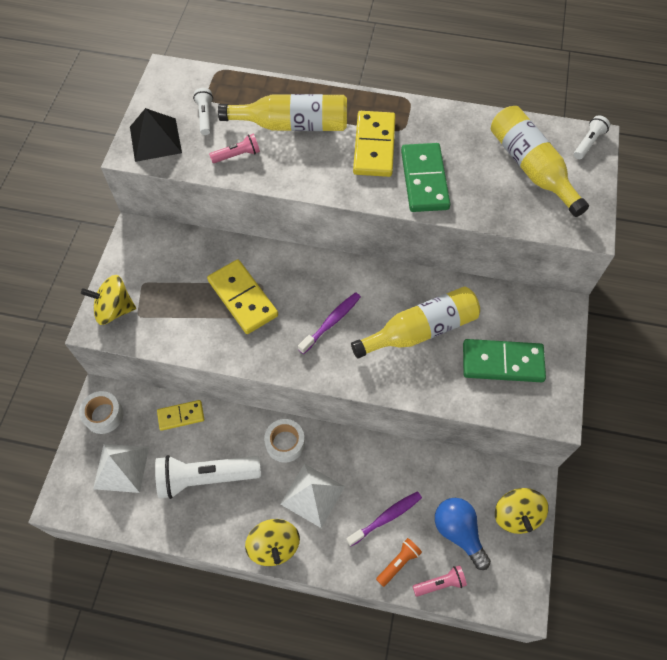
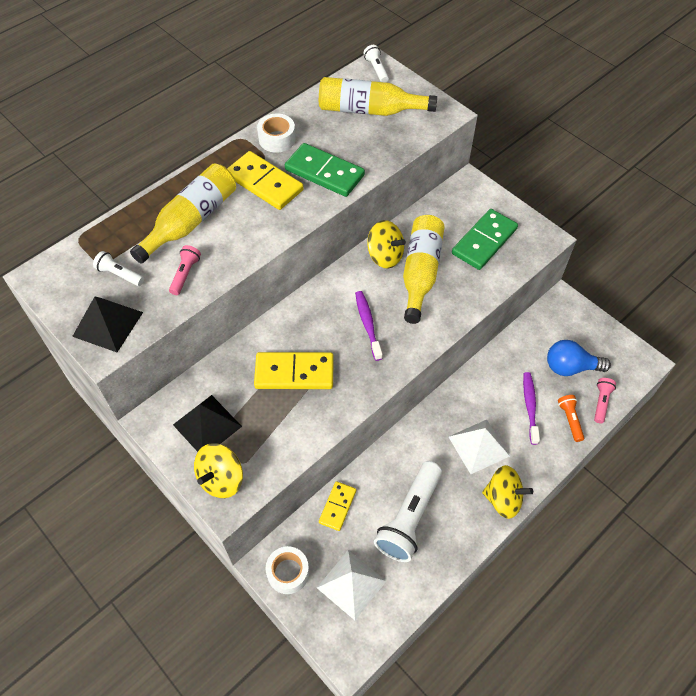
camera: 55 degrees left, 5 degrees down
white tape [264,419,305,463] -> white tape moved to [257,114,296,152]
yellow spinning top [495,488,549,534] -> yellow spinning top moved to [367,220,406,269]
none -> black pyramid [173,395,242,452]

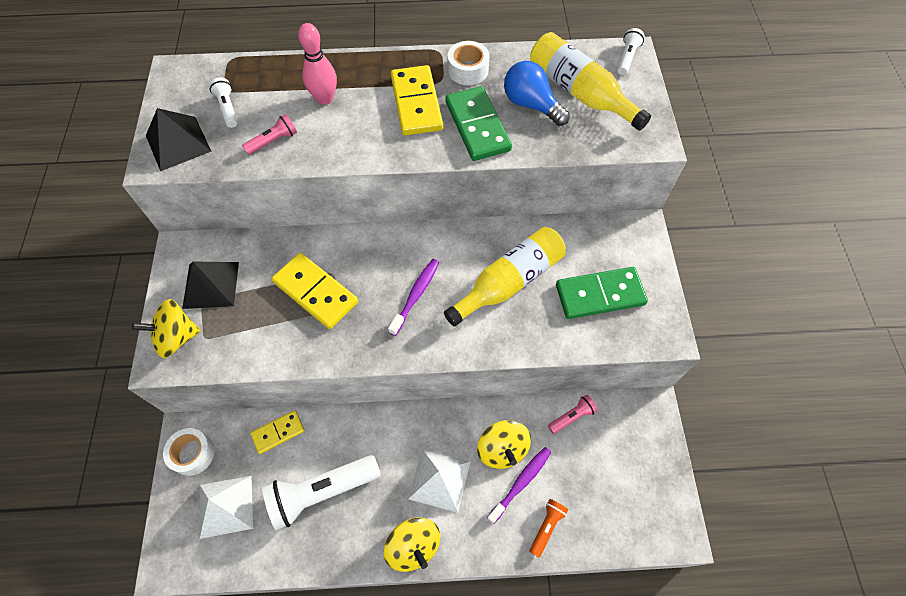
camera: 40 degrees right, 5 degrees up
yellow bottle [130,163,236,264] -> pink bowling pin [298,23,337,105]
yellow spinning top [367,220,406,269] -> yellow spinning top moved to [477,420,531,469]
blue light bulb [547,340,611,376] -> blue light bulb moved to [504,61,570,126]
pink flashlight [594,378,616,423] -> pink flashlight moved to [548,395,598,434]

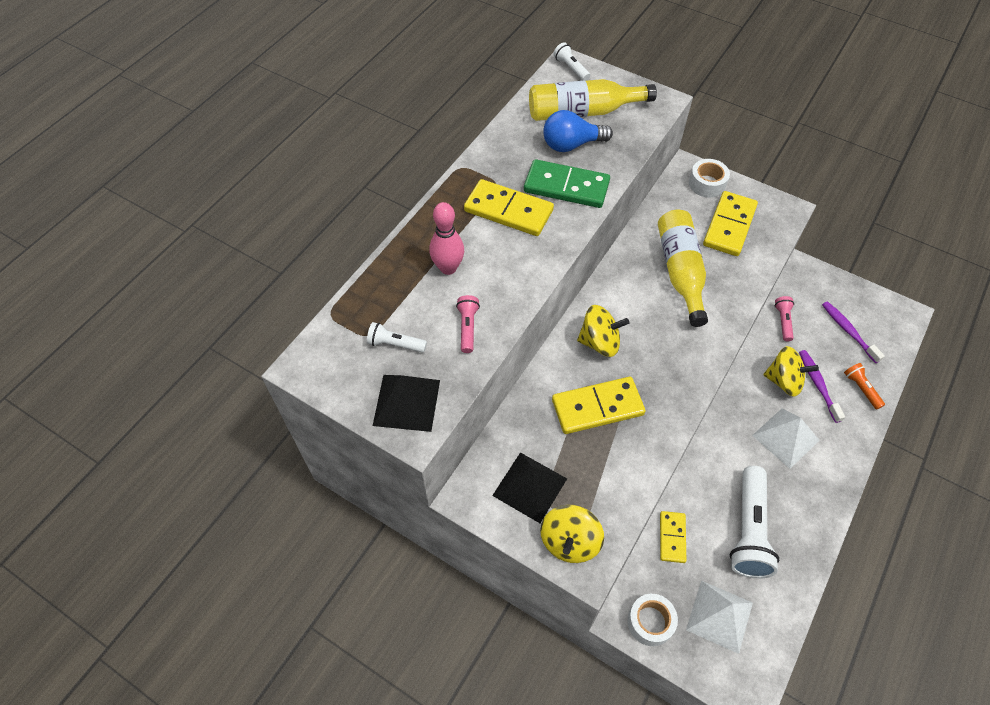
camera: 55 degrees left, 5 degrees down
yellow spinning top [384,517,440,572] -> yellow spinning top moved to [577,305,629,357]
purple toothbrush [388,259,439,336] -> purple toothbrush moved to [822,301,885,363]
white tape [448,41,490,85] -> white tape moved to [689,159,730,198]
green domino [556,267,648,319] -> yellow domino [703,191,758,256]

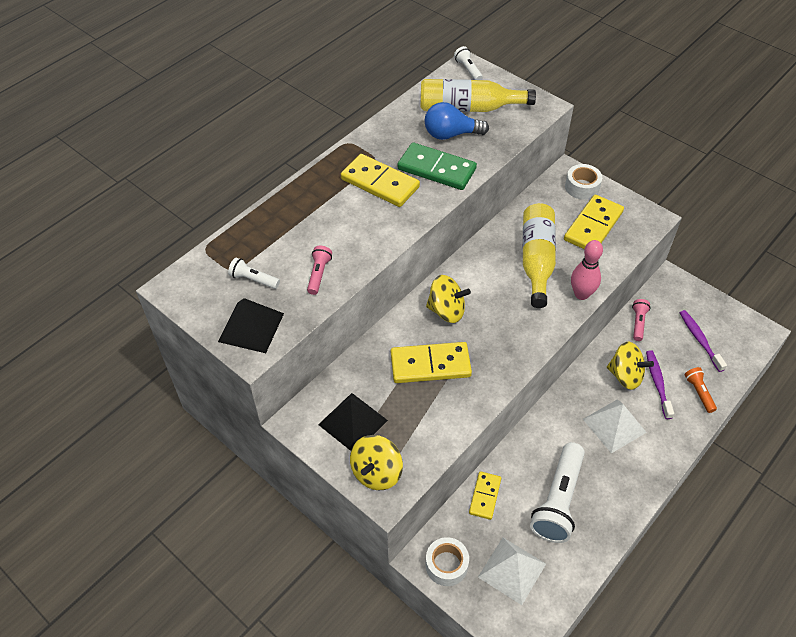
camera: 10 degrees right, 5 degrees down
pink bowling pin [429,202,464,275] -> pink bowling pin moved to [571,240,603,300]

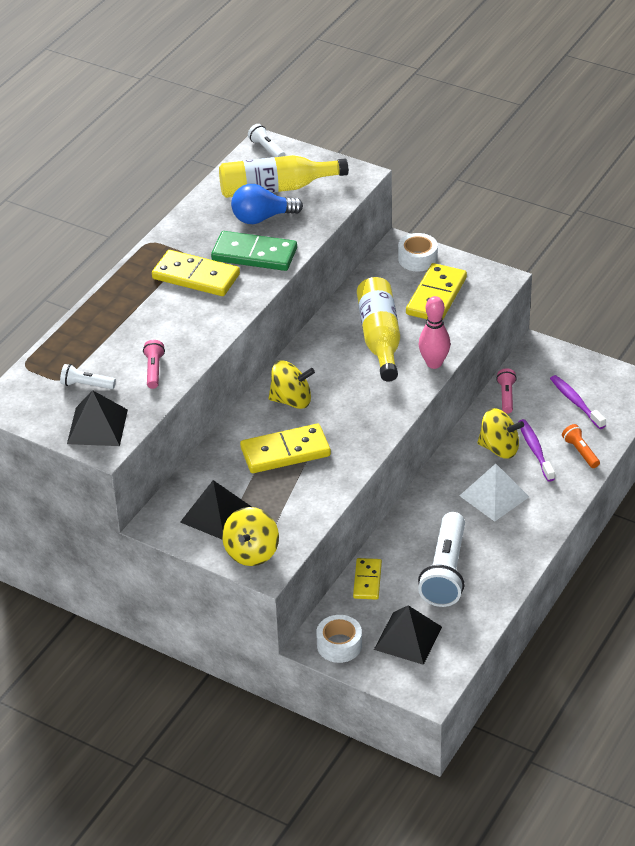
camera: 10 degrees left, 10 degrees down
white pyramid [478,538,546,605] -> black pyramid [374,605,442,665]

